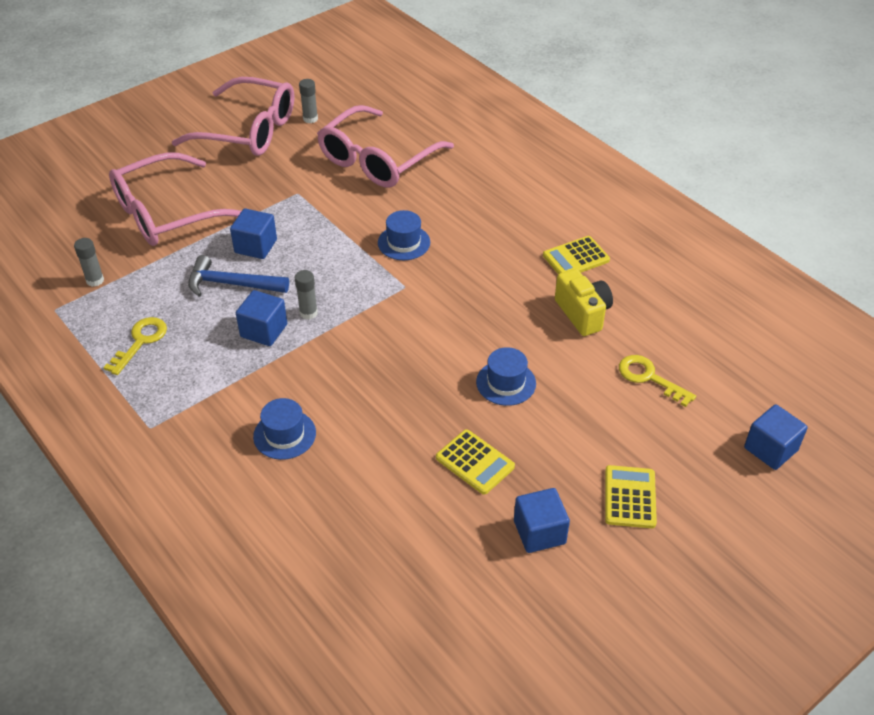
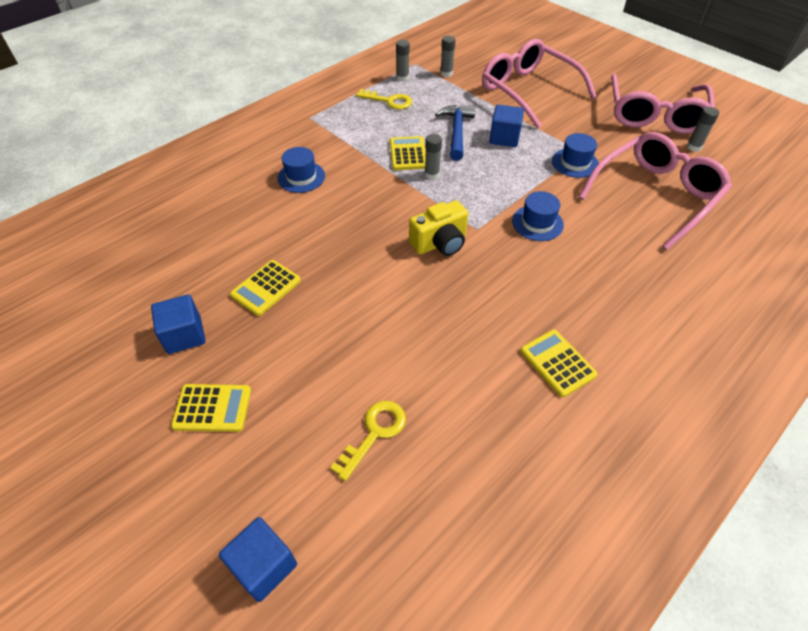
camera: 85 degrees right, 5 degrees up
blue cube [236,290,287,346] -> yellow calculator [390,136,426,170]
pink glasses [317,105,454,188] -> pink glasses turned 105 degrees clockwise [579,132,732,250]
blue hat [476,347,536,406] -> blue hat moved to [552,133,599,178]
yellow camera [555,269,613,336] -> yellow camera moved to [409,200,468,256]
none -> grey glue stick [396,40,410,82]

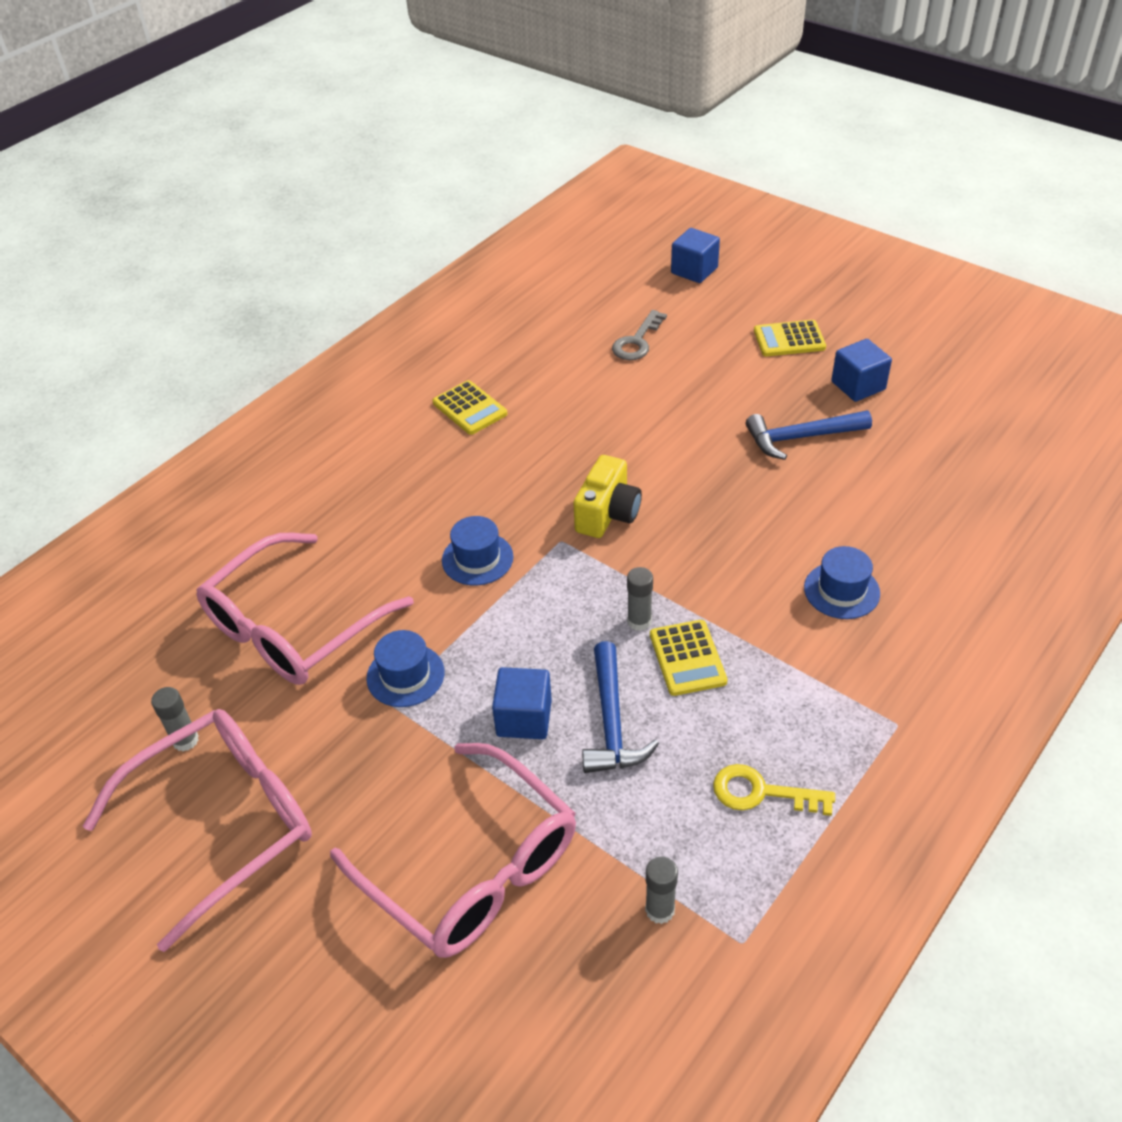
camera: 175 degrees right, 5 degrees down
yellow calculator [230,260,301,316] -> blue hammer [746,411,872,460]
yellow key [330,401,406,481] -> grey key [612,310,667,360]
grey glue stick [396,40,410,82] -> none
yellow camera [409,200,468,256] -> yellow camera turned 150 degrees clockwise [573,455,642,538]
pink glasses [611,74,715,134] -> pink glasses turned 45 degrees clockwise [83,709,312,952]

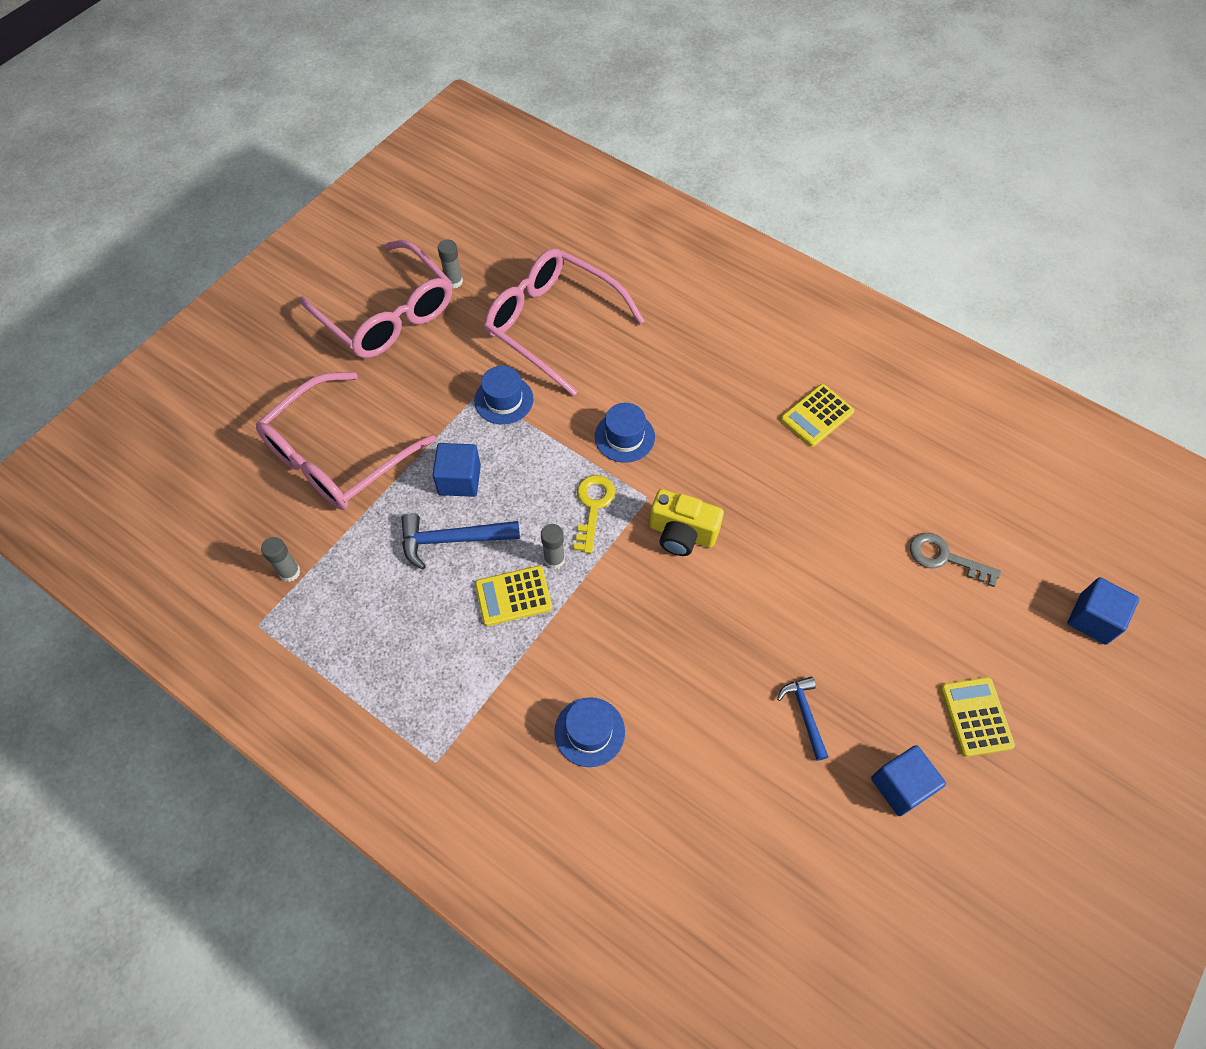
camera: 85 degrees right, 15 degrees up
yellow key [713,764,835,816] -> yellow key moved to [574,475,615,554]
blue hammer [746,411,872,460] -> blue hammer [777,677,828,761], size x0.64

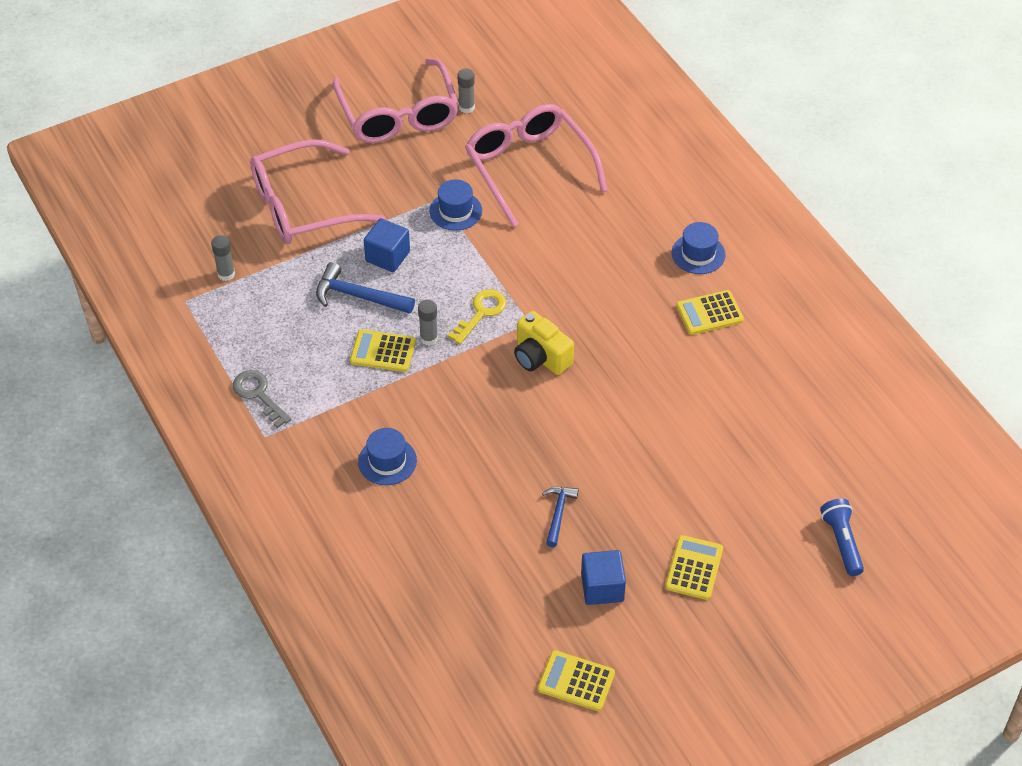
camera: 25 degrees right, 10 degrees down
blue hat [595,403,655,463] -> blue hat moved to [672,222,725,274]
grey key [910,533,1001,587] -> grey key moved to [233,370,291,428]
blue cube [1067,577,1139,645] -> blue flashlight [820,499,864,576]
none -> yellow calculator [538,650,615,711]

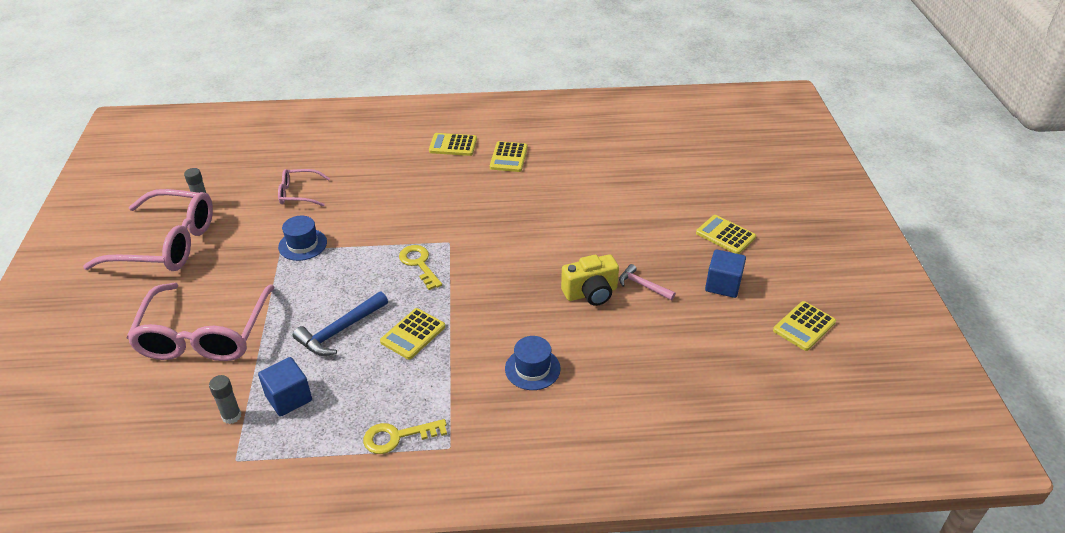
camera: 65 degrees left, 10 degrees down
grey key [233,370,291,428] -> yellow key [363,419,447,454]
blue cube [364,218,410,272] -> blue cube moved to [258,357,312,417]
grey glue stick [418,300,438,346] -> none
pink glasses [465,104,608,227] -> pink glasses [278,169,330,206], size x0.49
yellow camera [514,311,574,375] -> yellow camera moved to [561,254,619,306]
blue hammer [542,487,579,547] -> pink hammer [619,264,676,300]
blue hat [672,222,725,274] -> yellow calculator [429,133,477,156]
blue flashlight [820,499,864,576] -> none

